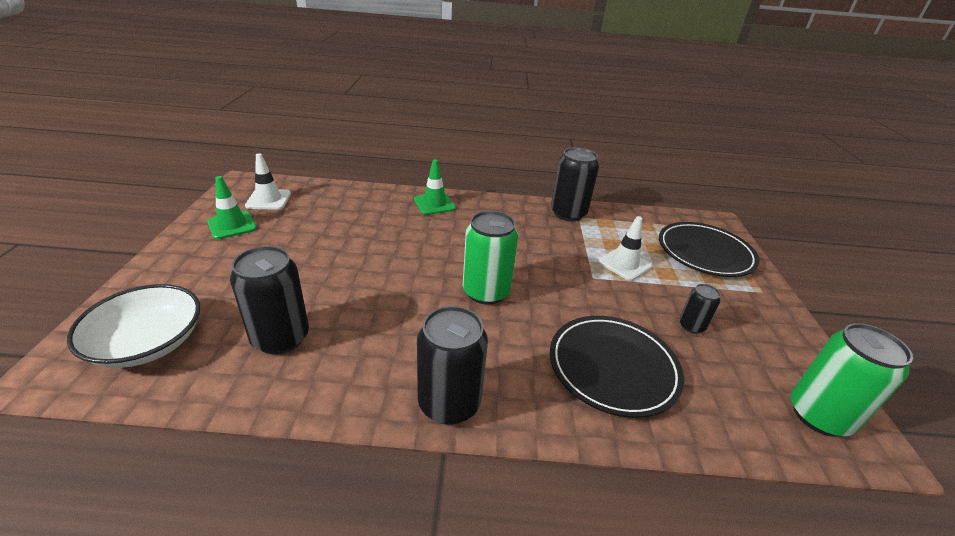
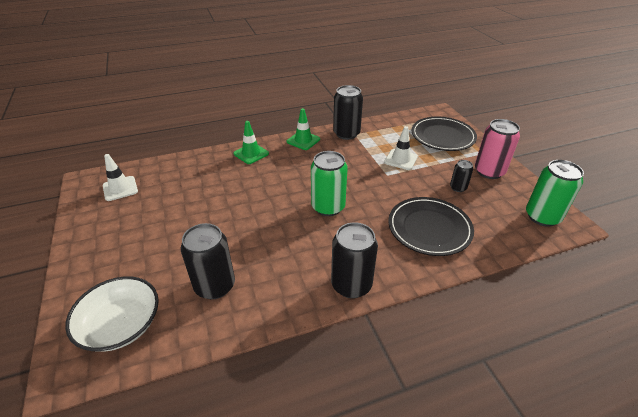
camera: 20 degrees left, 5 degrees up
green traffic cone [207,176,257,239] -> green traffic cone moved to [287,108,320,150]
none -> pink can [475,119,520,179]

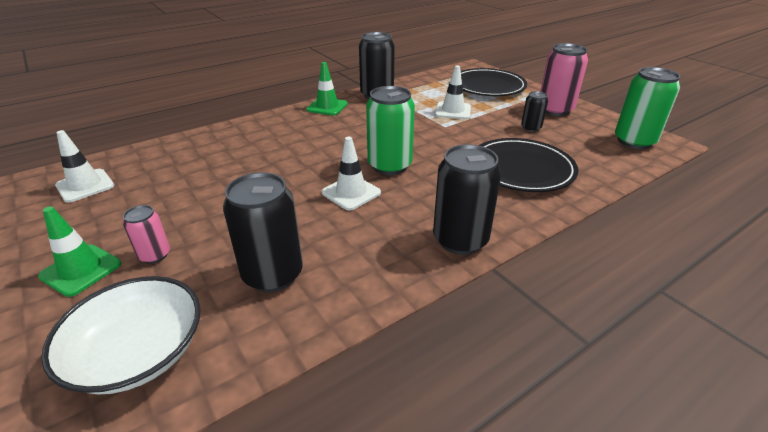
camera: 15 degrees left, 5 degrees down
green traffic cone [233,121,269,164] -> green traffic cone moved to [38,206,121,297]
none -> pink can [123,205,170,264]
none -> white traffic cone [322,137,381,211]

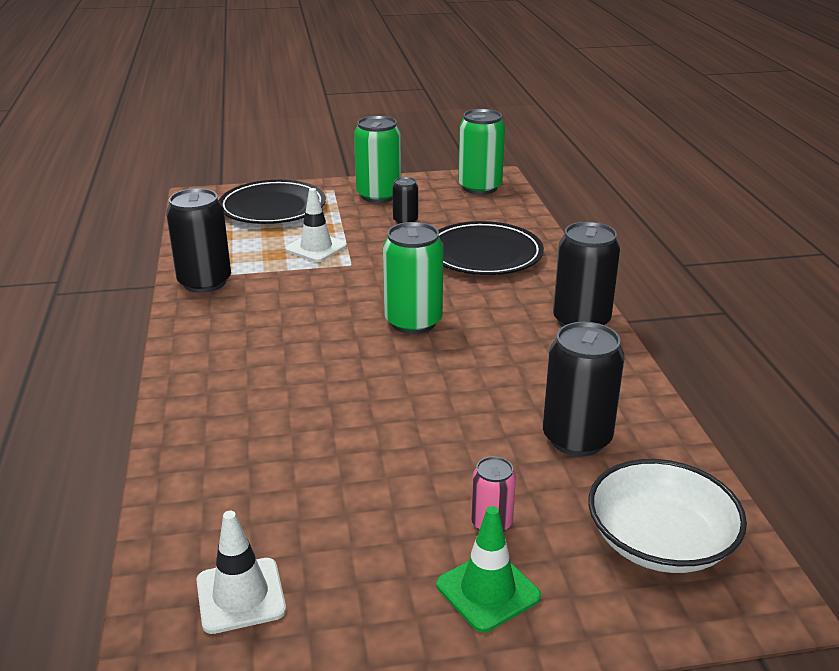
camera: 65 degrees left, 5 degrees down
green traffic cone [306,62,348,116] -> none
white traffic cone [322,137,381,211] -> none
pink can [540,43,588,116] -> green can [354,116,401,203]

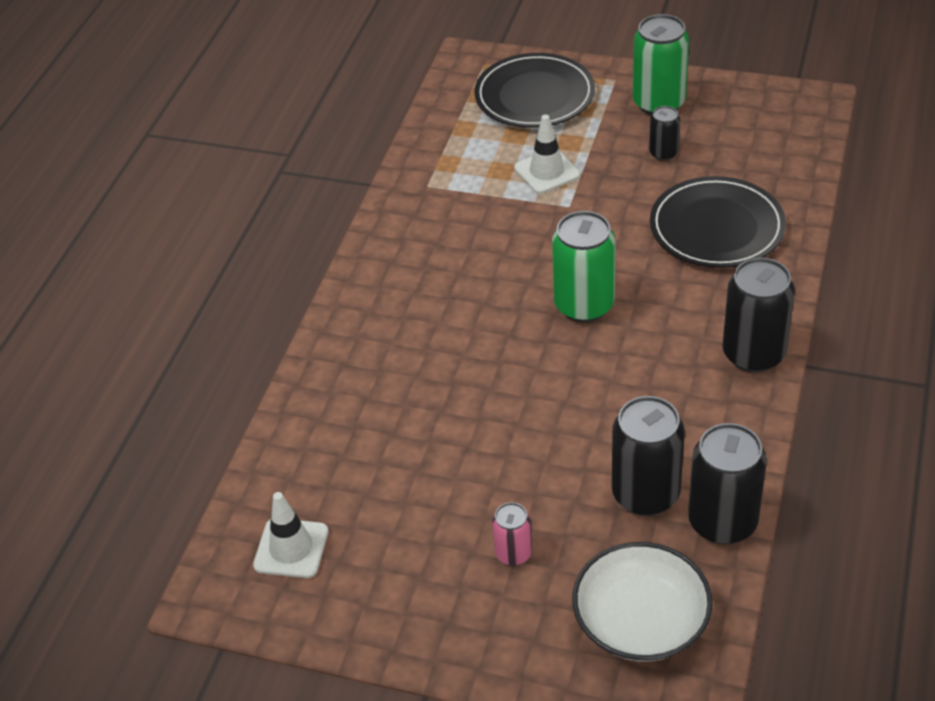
camera: 30 degrees right, 15 degrees up
black can [166,188,231,293] -> black can moved to [688,423,767,545]
green traffic cone [436,506,541,632] -> none
green can [458,109,505,195] -> none

